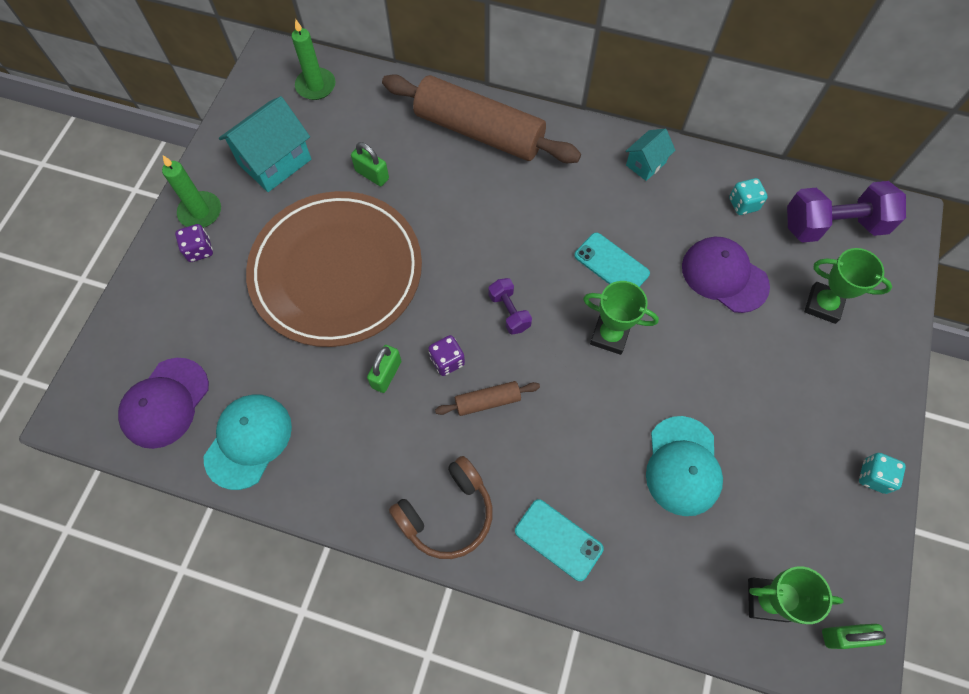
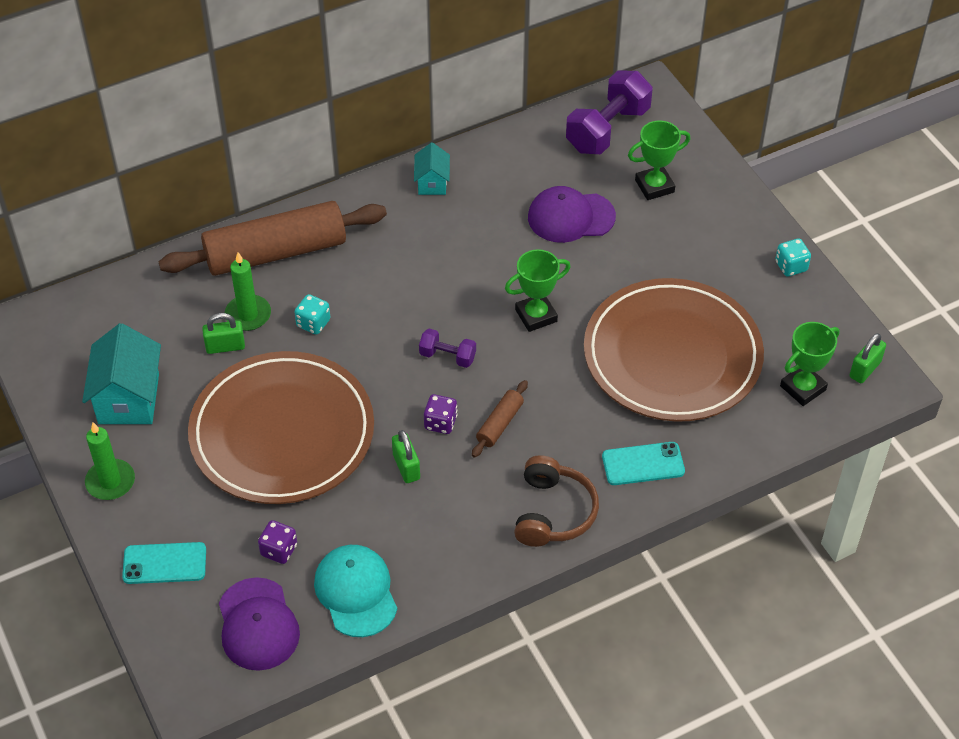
camera: 45 degrees left, 15 degrees down
purple dice [175,224,213,262] -> purple dice moved to [258,520,297,564]
green candle [292,19,336,100] -> green candle moved to [225,252,271,331]
turquoise phone [574,233,650,287] -> turquoise phone moved to [122,542,206,584]
turquoise cap [646,416,723,516] -> brown plate [584,278,764,422]
turquoise dice [729,178,768,215] -> turquoise dice moved to [294,294,330,335]

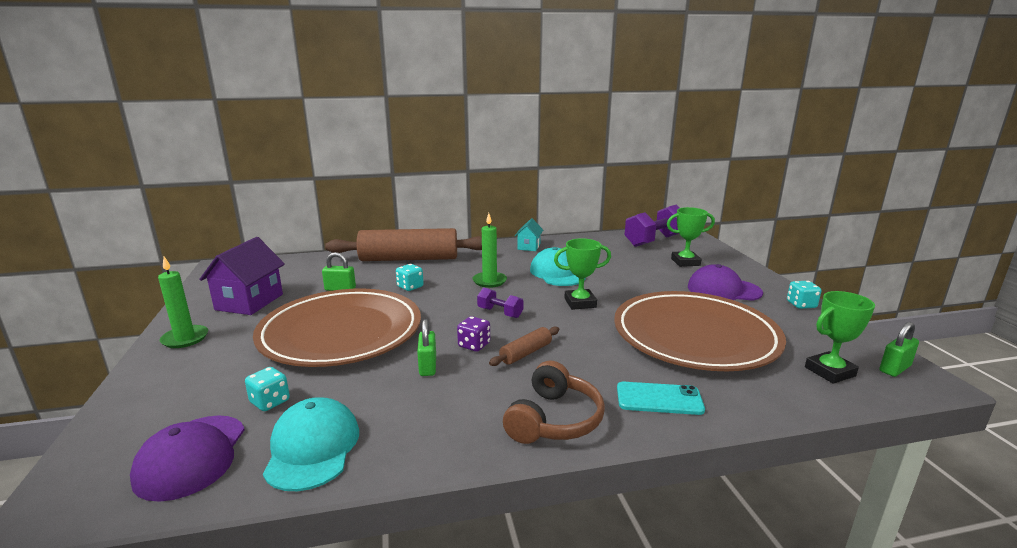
camera: 15 degrees right, 30 degrees down
turquoise house [82,323,161,424] -> purple house [199,237,285,315]
turquoise phone [122,542,206,584] -> none
green candle [225,252,271,331] -> green candle moved to [473,213,507,288]
purple dice [258,520,297,564] -> turquoise dice [245,367,290,411]
purple cap [528,186,616,243] -> purple cap moved to [688,264,763,301]
none -> turquoise cap [530,247,586,286]

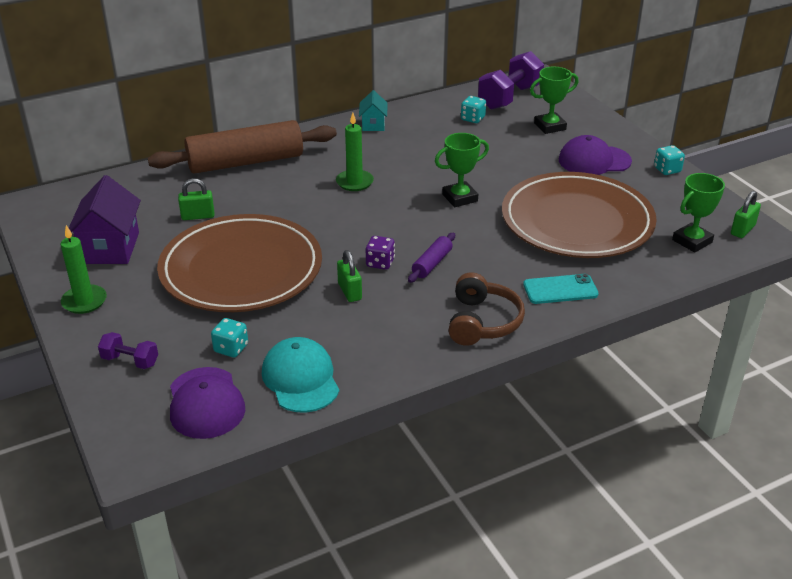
camera: 15 degrees left, 15 degrees up
turquoise dice [396,264,424,291] -> turquoise dice moved to [461,96,486,123]
purple dumbbell [477,288,523,318] -> purple dumbbell moved to [98,332,158,369]
brown rolling pin [489,326,559,366] -> purple rolling pin [408,233,455,283]
turquoise cap [530,247,586,286] -> none

